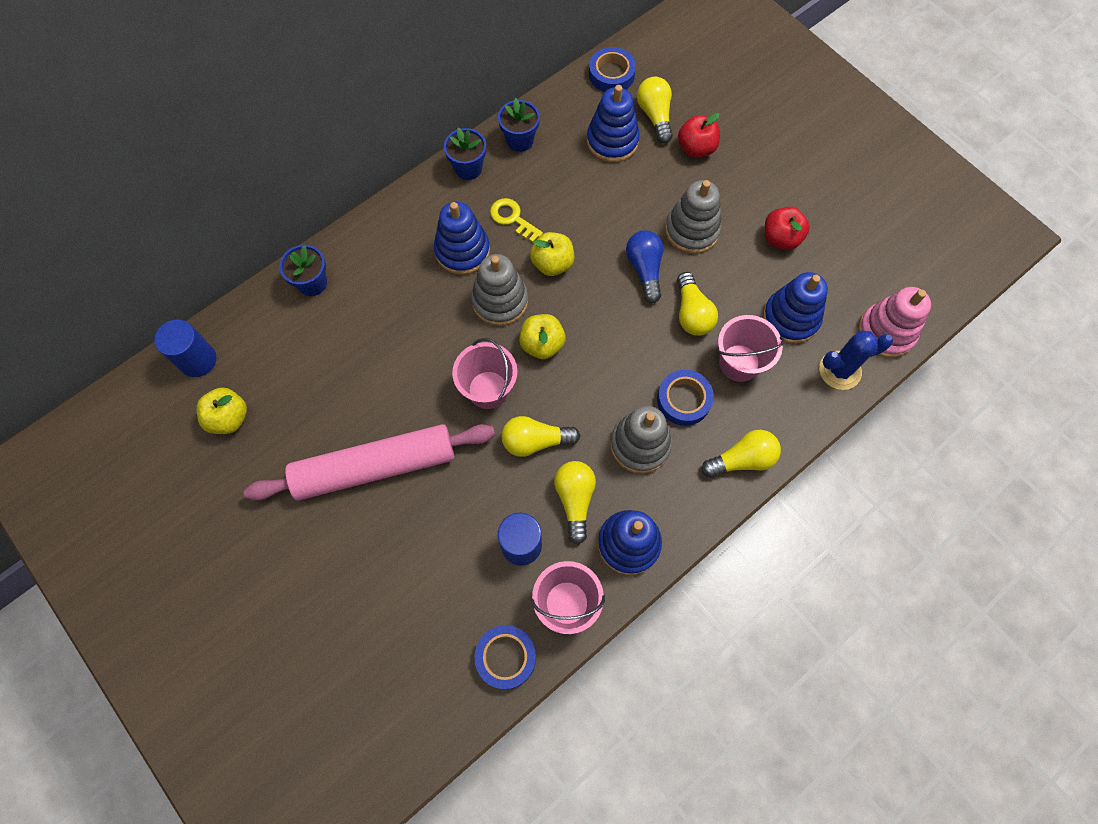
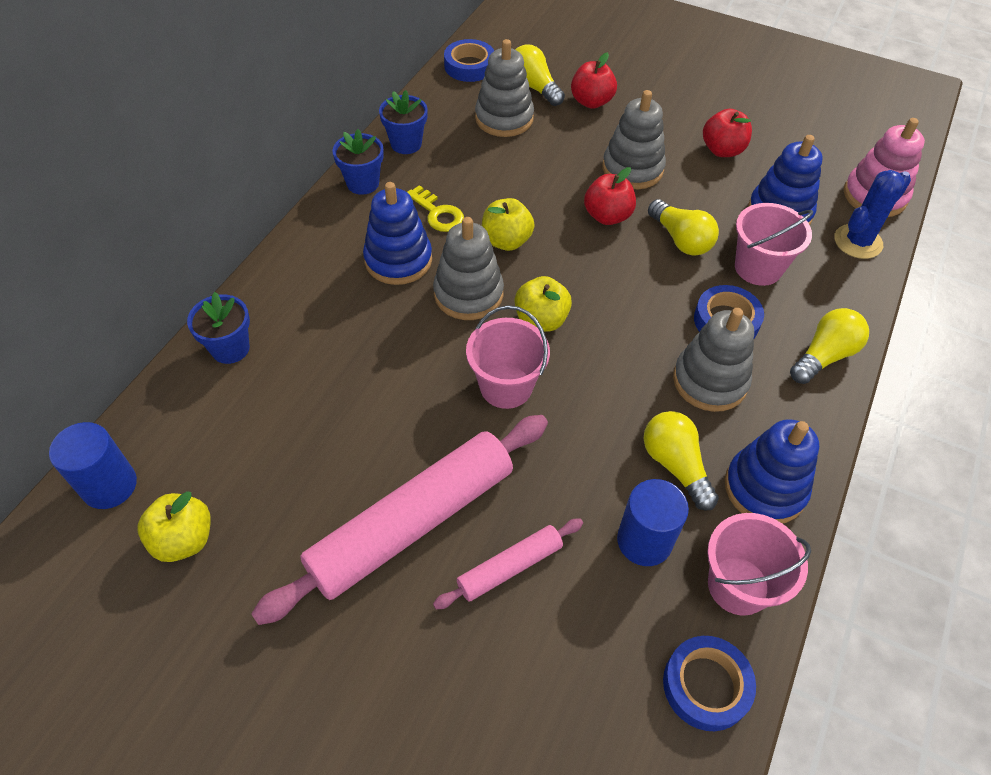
camera: 25 degrees left, 15 degrees down
yellow key [490,198,543,243] -> yellow key turned 150 degrees counterclockwise [407,185,464,232]
yellow light bulb [502,416,581,457] -> none
blue stacking toy [587,85,640,163] -> grey stacking toy [475,39,534,137]
blue light bulb [626,230,664,303] -> red apple [584,167,636,225]
none -> pink rolling pin [433,519,583,609]

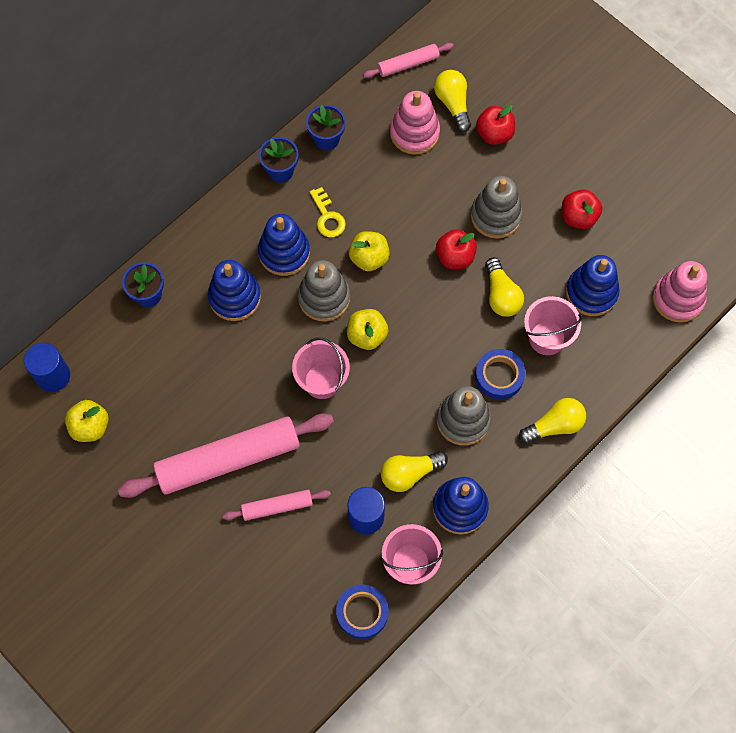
camera: 20 degrees right, 15 degrees up
blue tape [444,39,494,82] -> pink rolling pin [363,43,454,78]
grey stacking toy [475,39,534,137] -> pink stacking toy [390,91,440,155]
yellow light bulb [644,411,719,511] -> yellow light bulb turned 105 degrees counterclockwise [381,451,448,492]
blue cactus [834,170,911,259] -> none
none -> blue stacking toy [208,260,261,321]

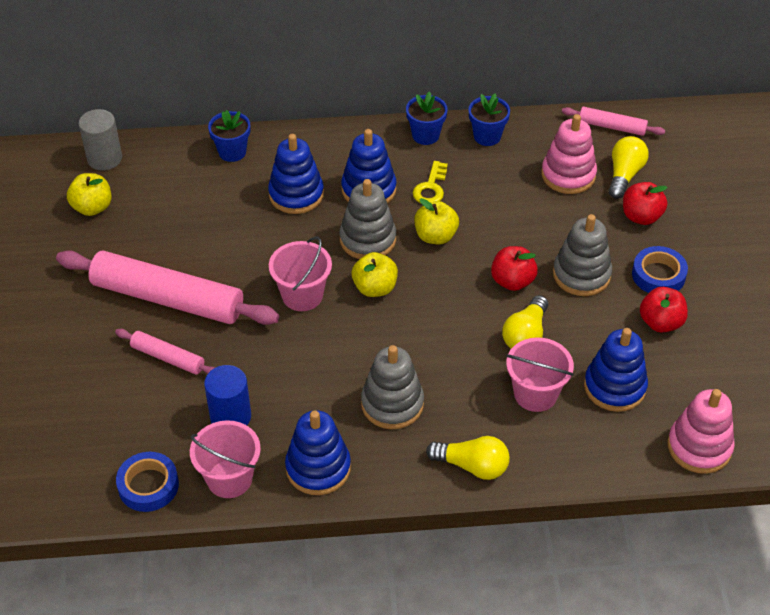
camera: 40 degrees right, 20 degrees down
blue cylinder [24,343,70,392] -> grey cylinder [79,109,122,171]
yellow light bulb [381,451,448,492] -> none
blue tape [475,349,525,399] -> blue tape moved to [632,246,688,293]

